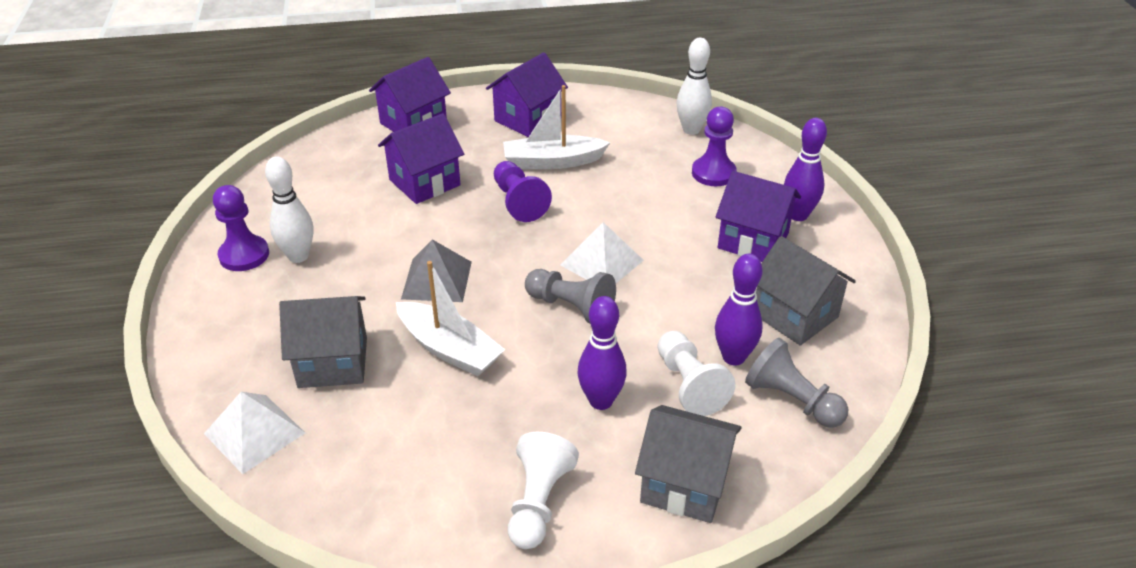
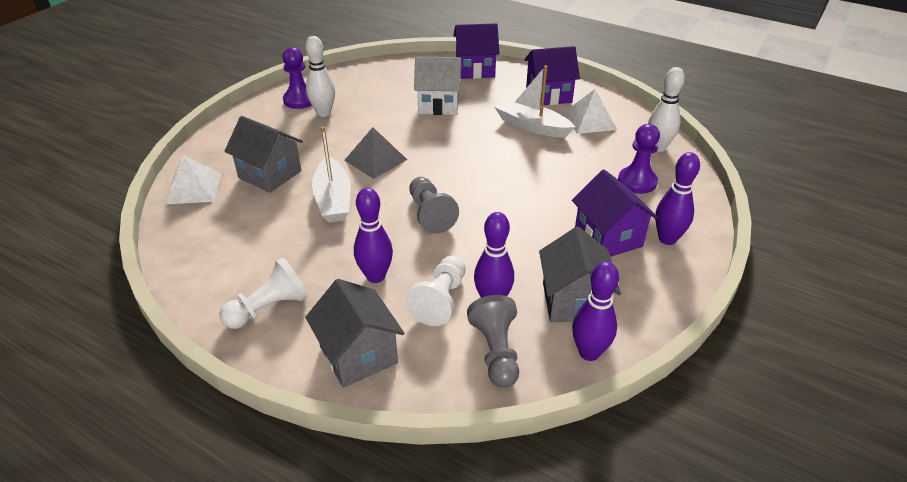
camera: 40 degrees right, 0 degrees up
purple house [378,113,464,204] -> white house [414,56,462,115]
purple pawn [494,161,552,222] -> none
white pyramid [560,222,644,283] -> white pyramid moved to [565,89,617,134]
none -> purple bowling pin [572,261,619,361]

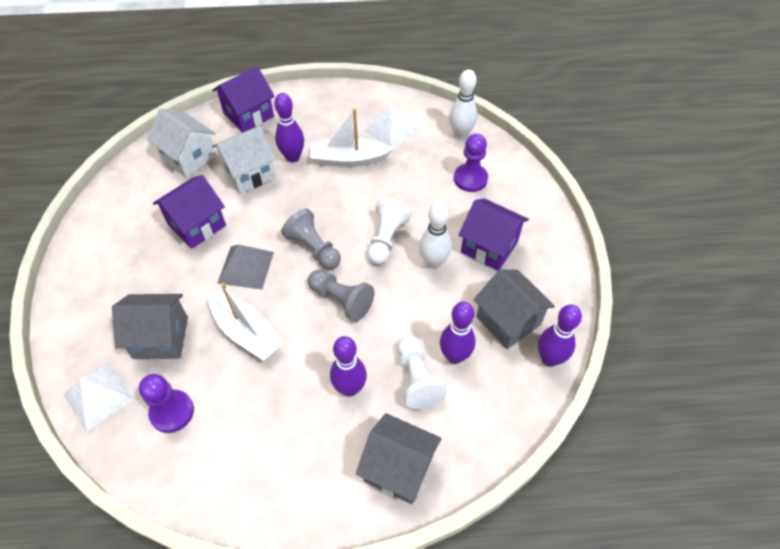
camera: 35 degrees left, 15 degrees up
white pawn [220,257,308,329] -> white pawn moved to [367,199,412,264]
purple pawn [283,47,311,109] -> purple pawn moved to [139,374,194,433]
white bowling pin [305,36,335,117] -> white bowling pin moved to [419,202,451,269]
grey pawn [467,295,519,388] -> grey pawn moved to [281,209,341,270]
purple house [525,46,580,106] -> purple house moved to [153,175,226,249]
purple bowling pin [655,152,700,245] -> purple bowling pin moved to [274,93,304,163]
none -> white house [147,109,216,178]

